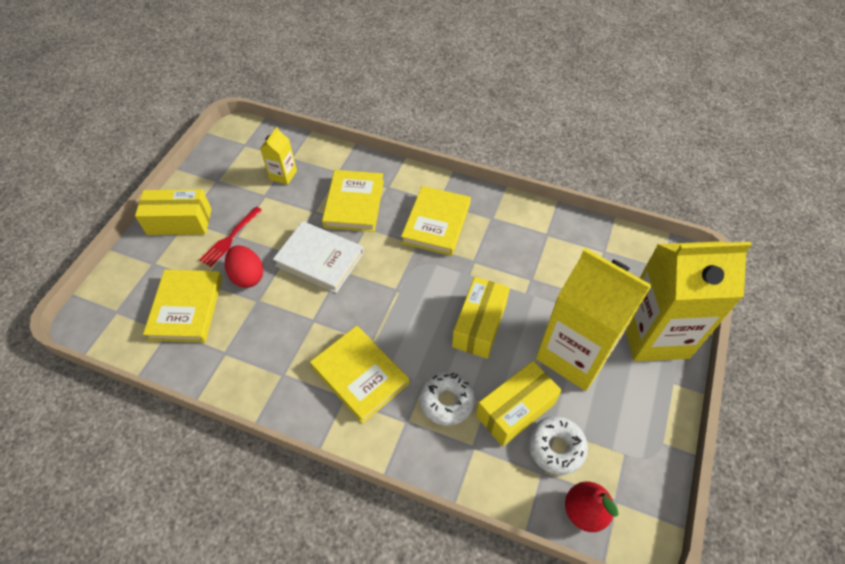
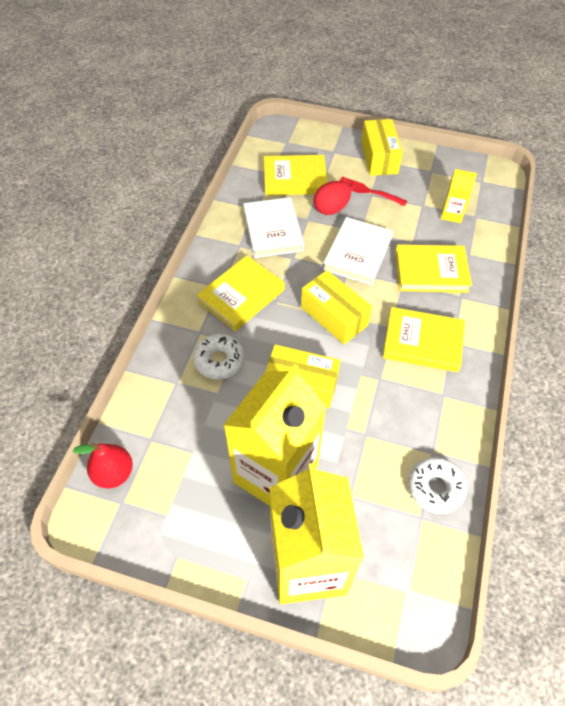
camera: 85 degrees right, 0 degrees up
yellow box [476,361,562,447] -> yellow box moved to [301,270,372,344]
white donut [529,416,588,475] -> white donut moved to [408,457,467,514]
none -> white book [243,197,304,258]

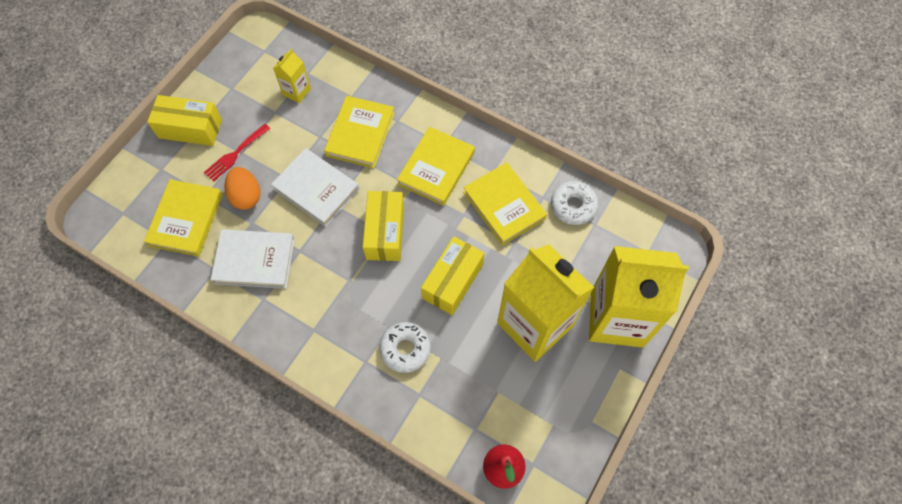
camera: 75 degrees left, 10 degrees up
yellow book [197,255,285,331] -> yellow book moved to [463,162,547,246]
yellow box [301,270,372,344] -> yellow box turned 60 degrees counterclockwise [363,191,404,261]
red egg [314,181,351,215] -> orange egg [224,167,260,210]

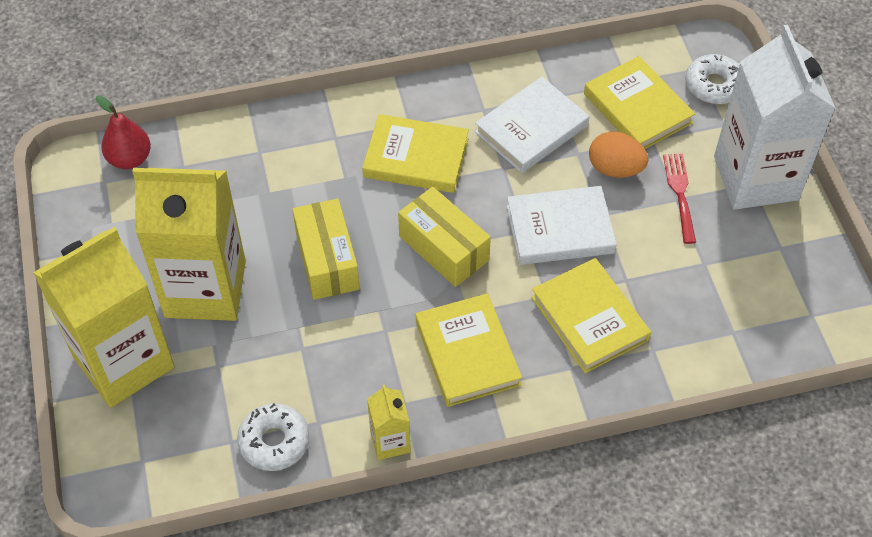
camera: 135 degrees right, 10 degrees down
yellow box [147,95,222,146] -> white carton [714,25,835,210]
yellow carton [273,49,311,103] -> yellow carton moved to [367,385,411,460]
white donut [379,322,431,373] -> white donut moved to [685,54,740,104]
yellow book [463,162,547,246] -> yellow book moved to [362,114,469,193]

